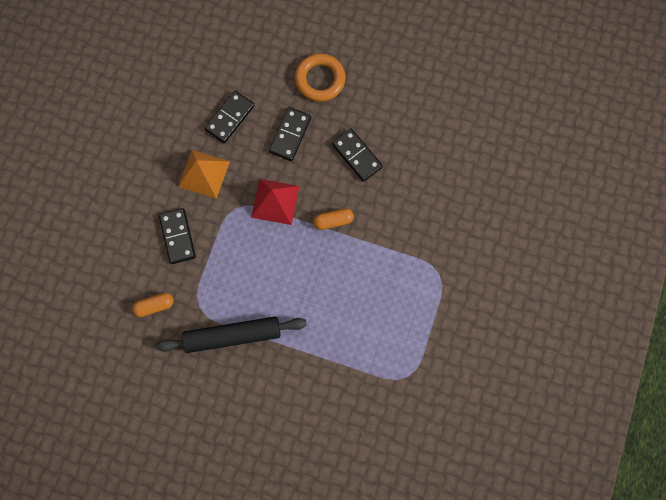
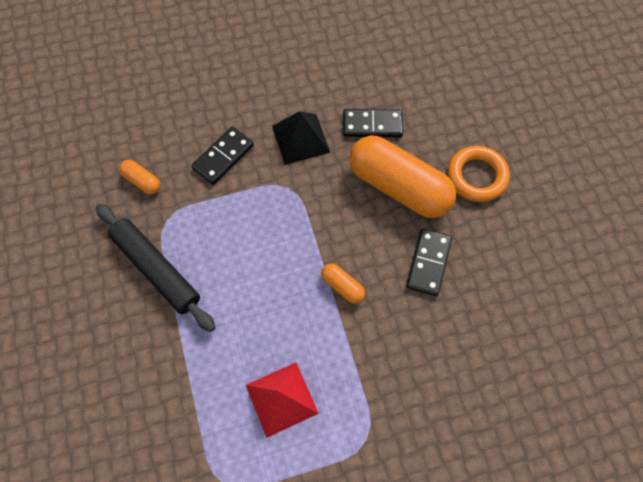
camera: 55 degrees right, 10 degrees down
orange pyramid [178,150,230,199] -> black pyramid [272,111,330,165]
red pyramid [251,179,299,225] -> red pyramid moved to [246,362,319,438]
black domino [269,107,311,161] -> orange capsule [349,136,456,218]

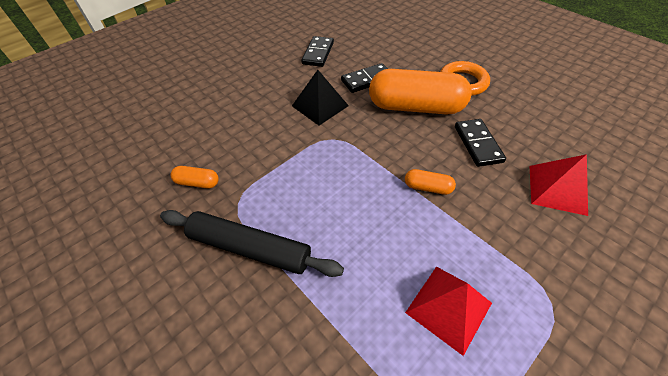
camera: 25 degrees left, 15 degrees down
black domino [191,127,254,185] -> black domino moved to [301,36,334,67]
none -> red pyramid [530,154,588,216]

